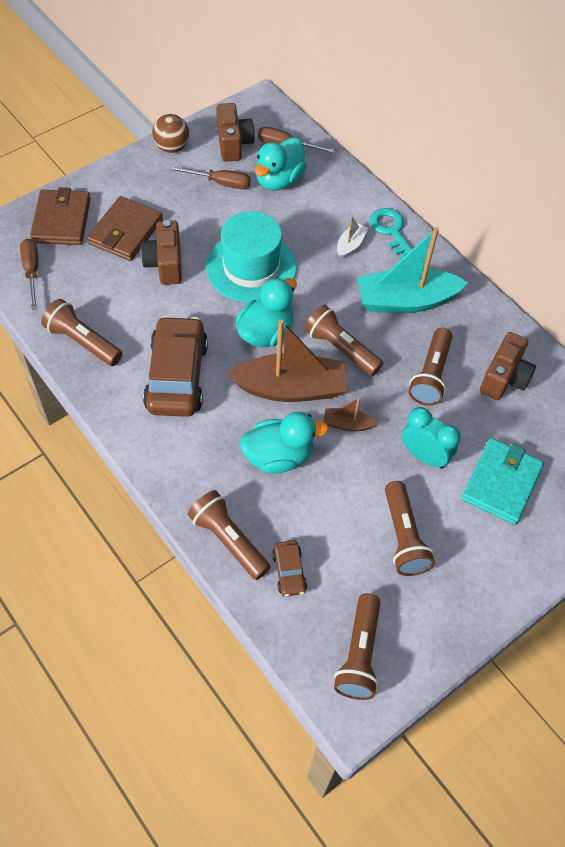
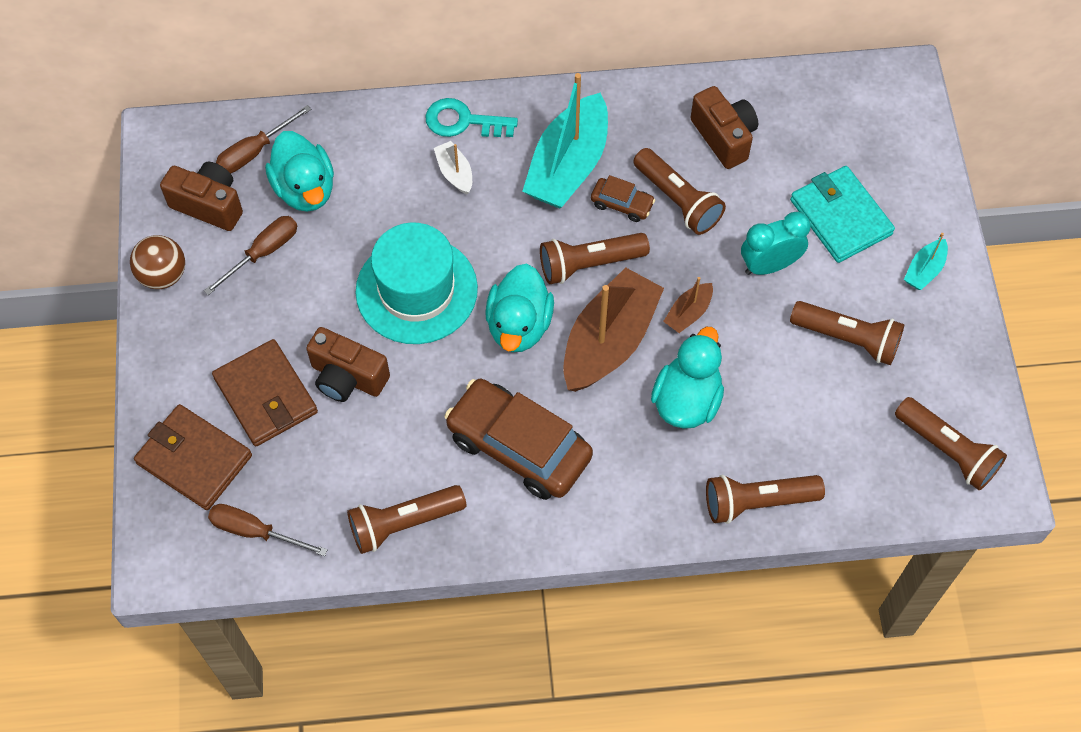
camera: 55 degrees left, 5 degrees up
turquoise duck [236,277,297,347] -> turquoise duck turned 150 degrees counterclockwise [485,264,554,352]
brown car [272,540,307,597] -> brown car moved to [591,175,655,222]
none -> turquoise boat [904,233,948,290]

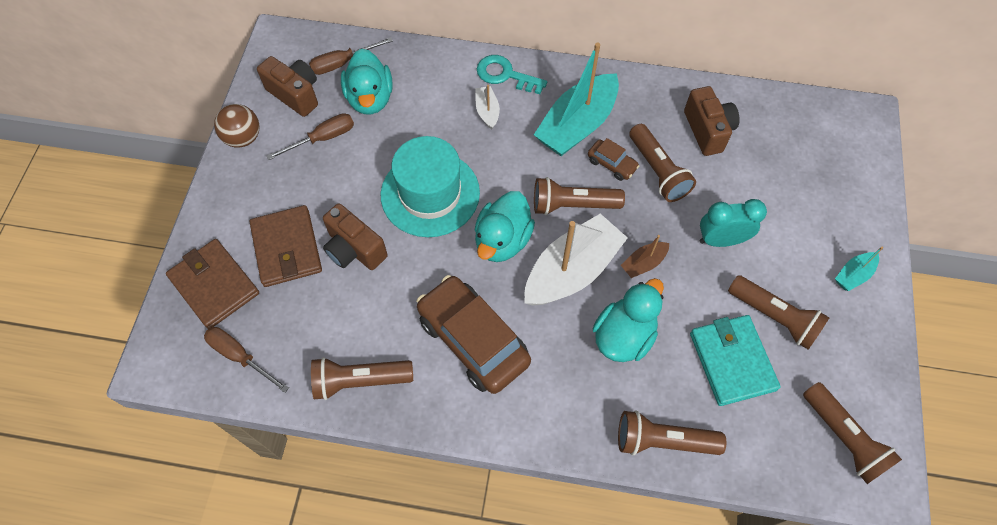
camera: 15 degrees right, 0 degrees up
brown boat [563,267,664,392] -> white boat [524,214,628,306]
turquoise wallet [790,166,895,263] -> turquoise wallet moved to [690,315,781,406]

